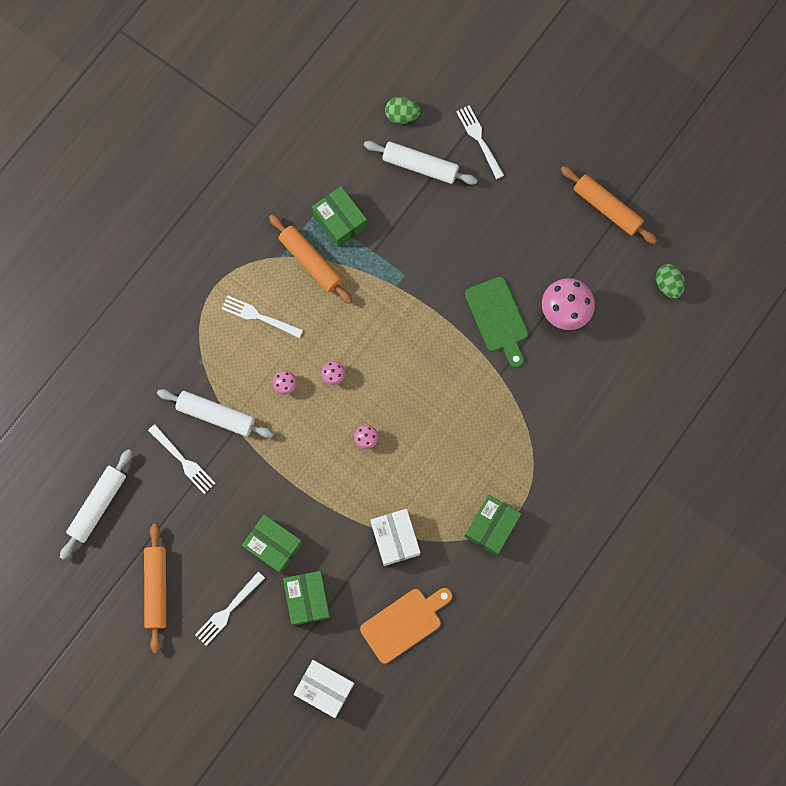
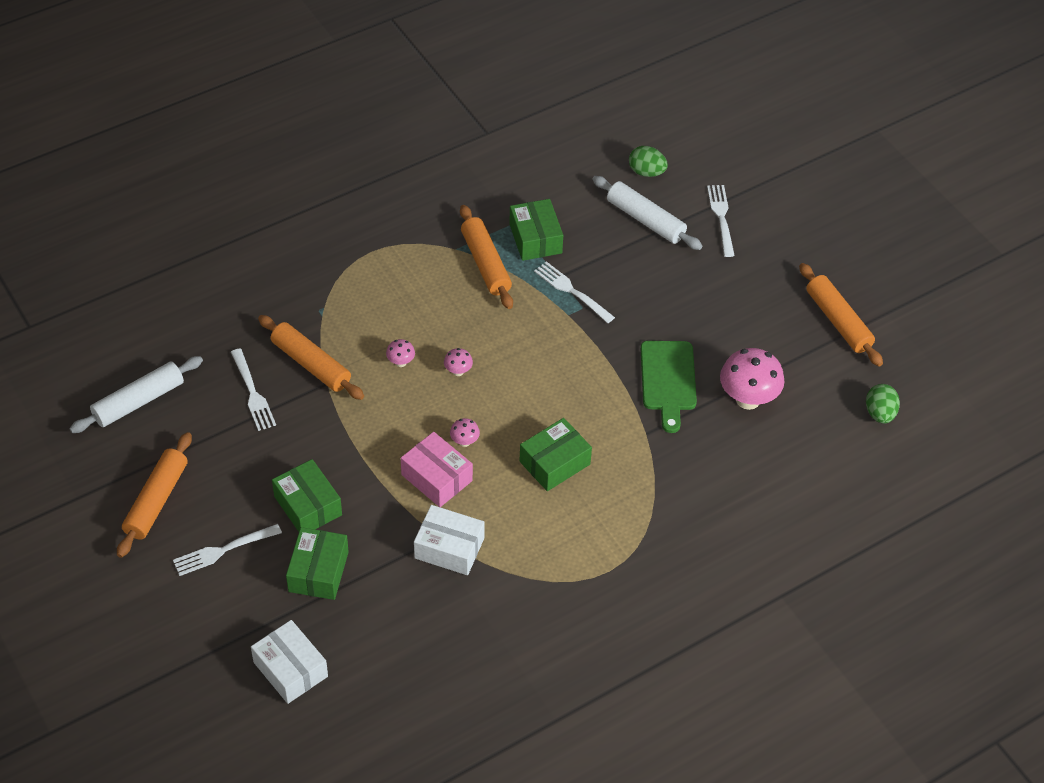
camera: 20 degrees right, 25 degrees down
white rolling pin [157,389,274,438] -> orange rolling pin [258,315,364,400]
white fork [221,295,303,338] -> white fork moved to [534,261,615,323]
orange cutting board [360,588,452,663] -> none
white box [371,509,420,566] -> white box turned 75 degrees counterclockwise [414,505,485,575]
green box [464,495,521,556] -> green box moved to [520,418,592,491]
none -> pink box [401,432,473,507]

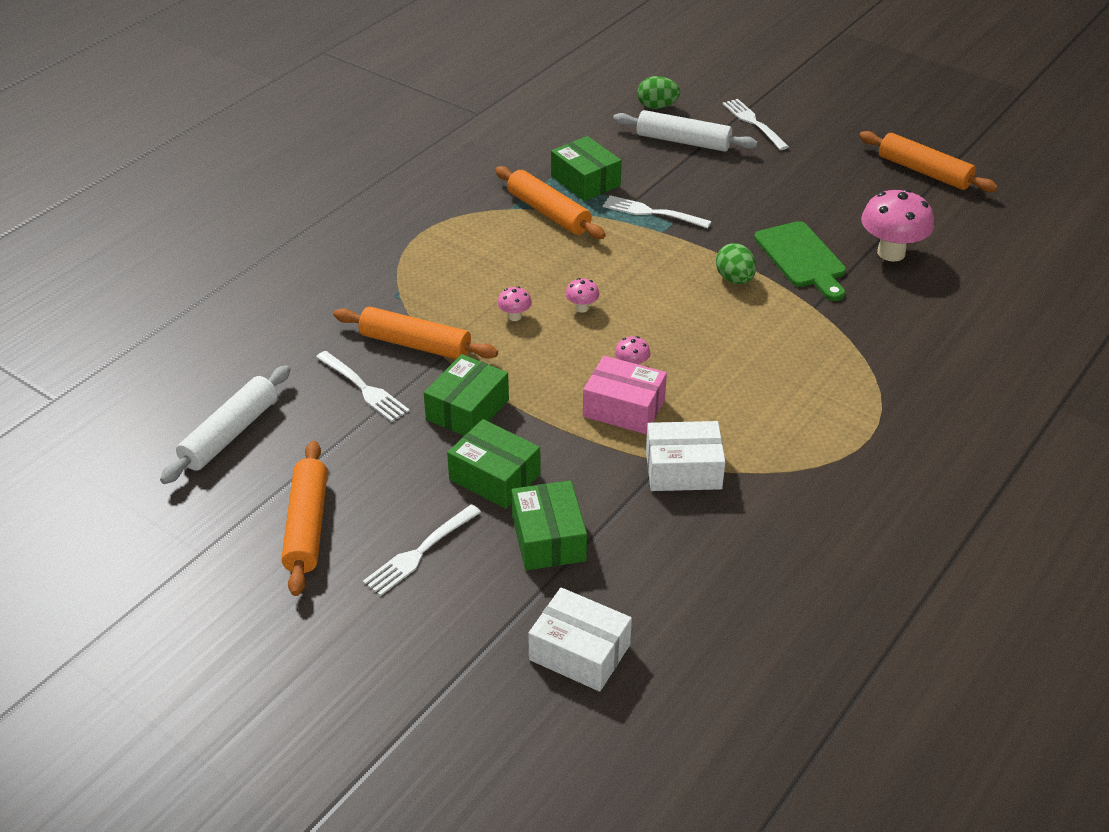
camera: 20 degrees left, 10 degrees down
green box [520,418,592,491] -> green box moved to [424,354,509,436]
green egg [866,384,900,424] -> green egg moved to [716,243,756,284]

